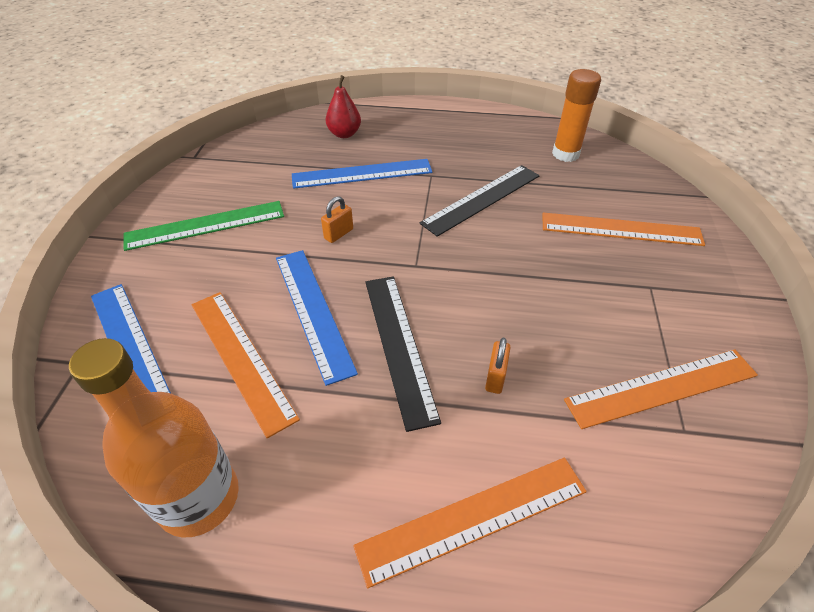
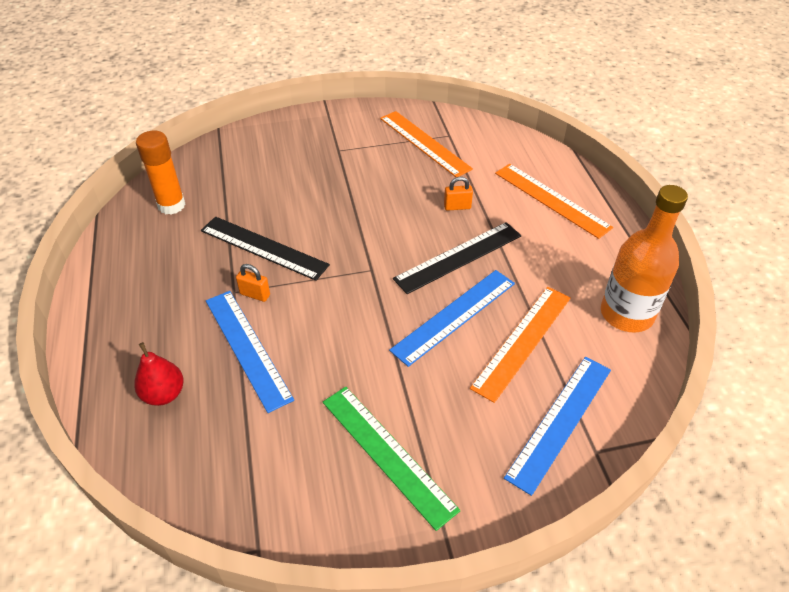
camera: 110 degrees left, 0 degrees up
orange padlock [321,196,353,243] -> orange padlock moved to [236,264,270,302]
orange ruler [542,212,705,246] -> none

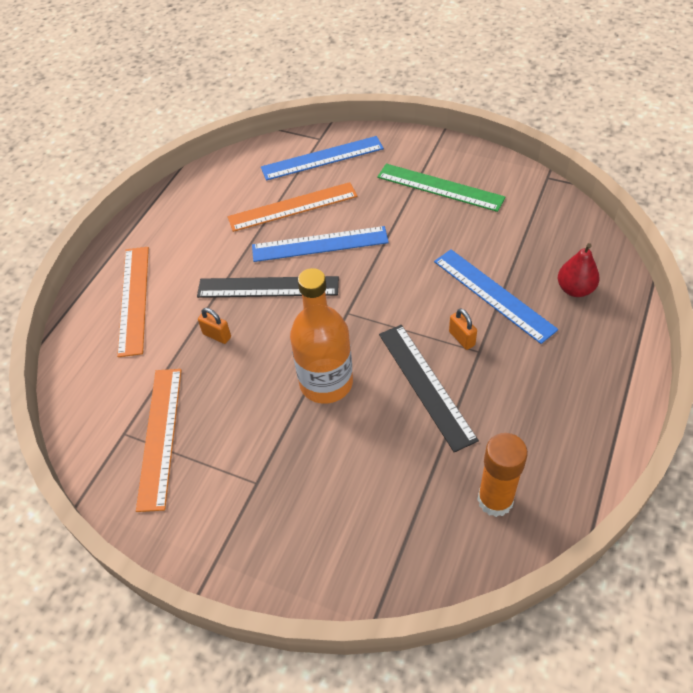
camera: 140 degrees left, 5 degrees up
blue ruler [206,291,294,413] -> blue ruler turned 45 degrees counterclockwise [434,249,558,344]
green ruler [323,387,460,531] -> green ruler turned 60 degrees counterclockwise [377,164,505,212]
orange bottle [601,185,688,332] -> orange bottle moved to [290,268,353,404]

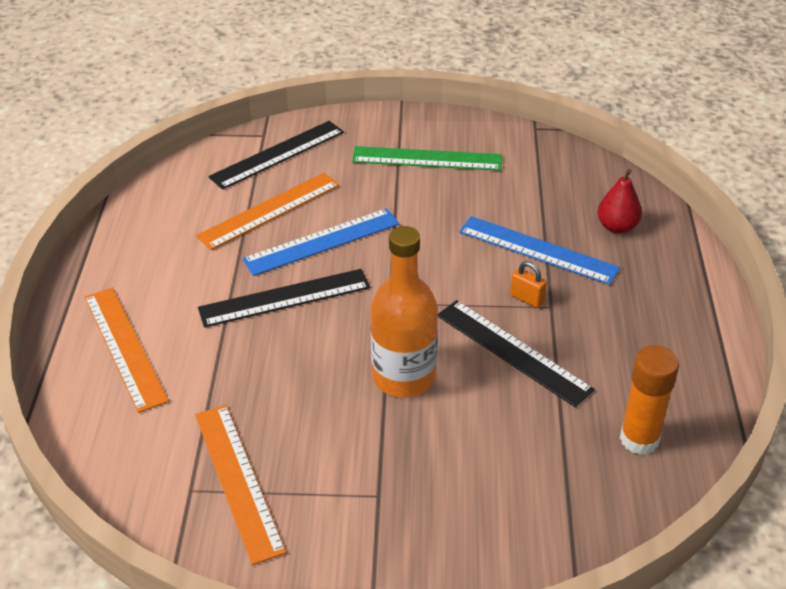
camera: 25 degrees left, 10 degrees down
orange padlock [198,308,231,344] -> none
blue ruler [261,136,384,181] -> black ruler [208,121,344,190]

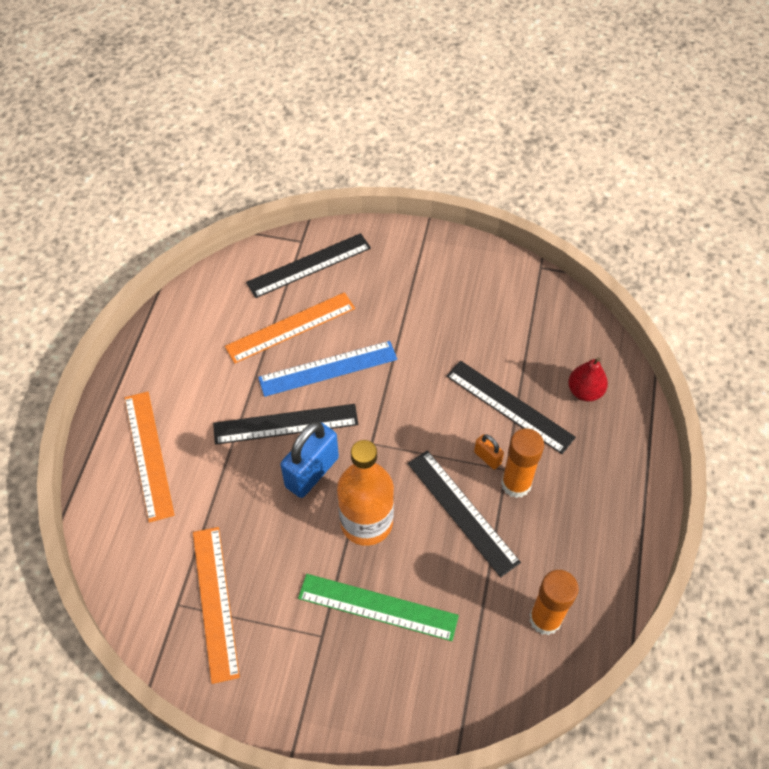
camera: 10 degrees right, 15 degrees up
green ruler [352,146,502,171] -> green ruler moved to [298,574,459,641]
blue ruler [459,216,620,285] -> black ruler [446,361,576,454]
none -> blue padlock [280,422,339,498]
none -> orange glue stick [501,428,544,498]

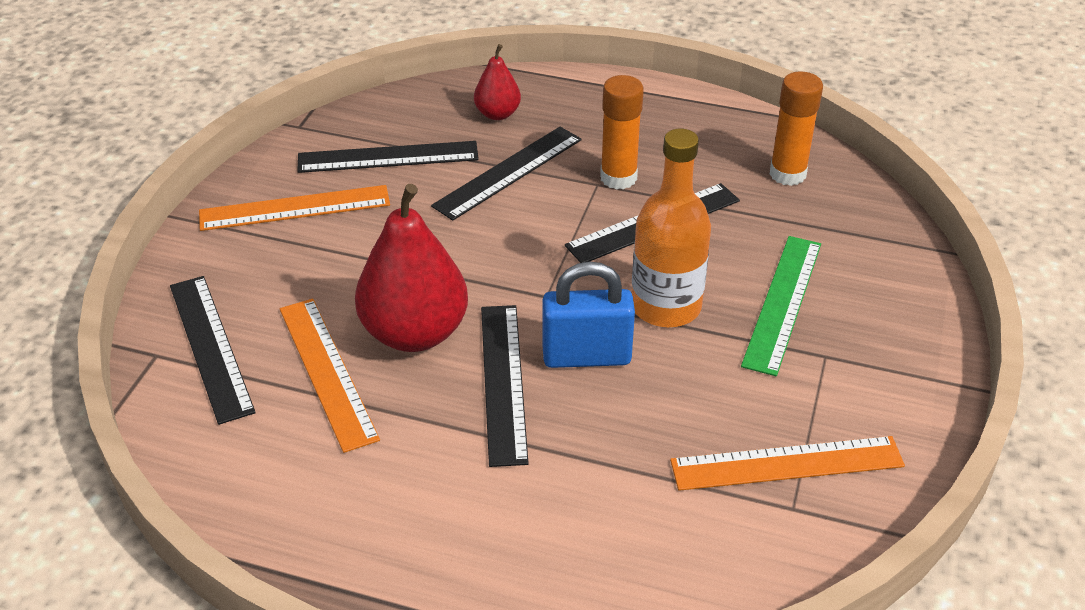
camera: 85 degrees left, 15 degrees down
orange ruler [125,391,174,523] -> orange ruler moved to [199,185,390,231]
blue ruler [258,341,397,397] -> red pear [355,184,468,352]
blue padlock [280,422,339,498] -> blue padlock turned 45 degrees counterclockwise [542,261,635,368]
orange padlock [474,434,504,470] -> none
none -> black ruler [297,141,479,173]

